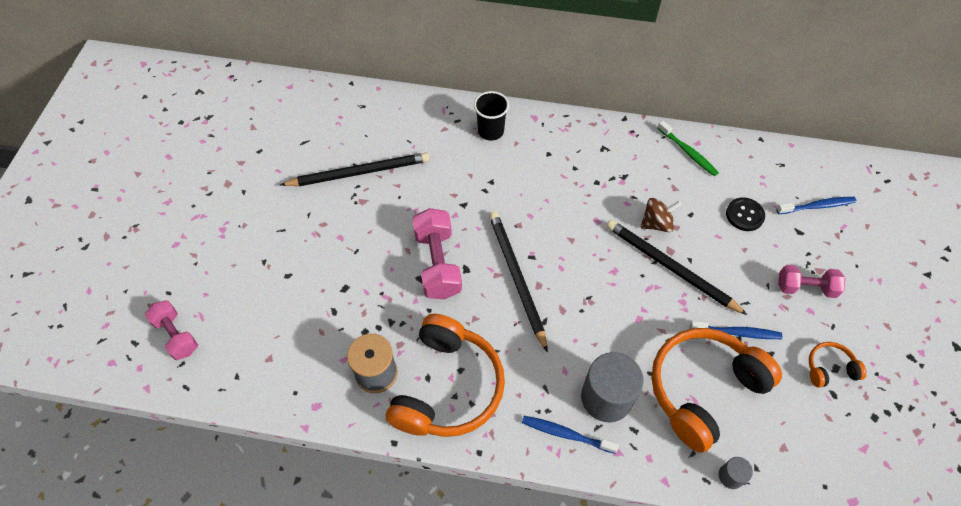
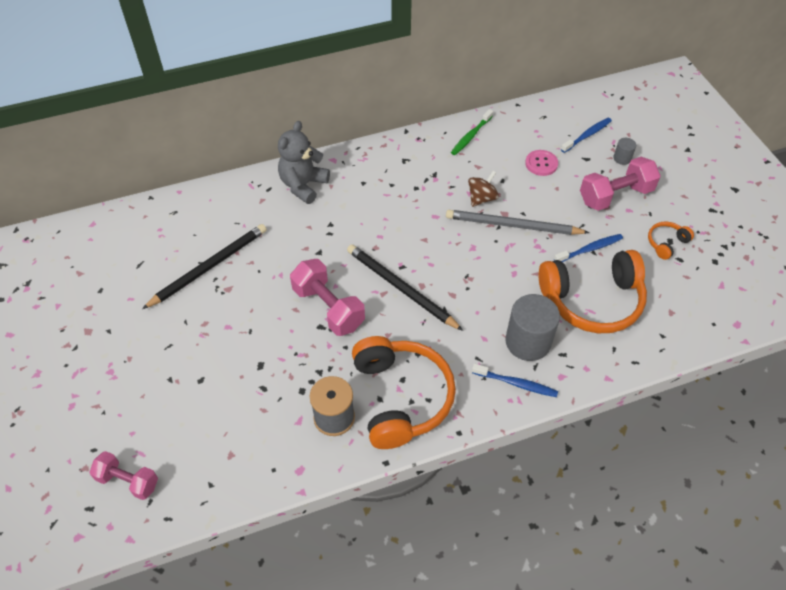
camera: 30 degrees left, 5 degrees down
black cup [474,91,509,141] -> grey teddy bear [278,121,330,204]
blue toothbrush [522,416,619,454] -> blue toothbrush turned 150 degrees counterclockwise [472,363,558,397]
black pencil [606,220,747,315] -> grey pencil [446,210,590,235]
orange headphones [651,328,782,453] -> orange headphones turned 120 degrees counterclockwise [539,250,647,333]
green toothbrush [657,120,719,176] -> green toothbrush turned 105 degrees clockwise [451,109,493,155]
grey cylinder [719,457,753,489] -> grey cylinder moved to [613,138,636,165]
black button [726,197,765,231] -> pink button [525,150,558,176]
pink dumbbell [778,265,846,298] -> pink dumbbell [580,157,661,211], size x1.53

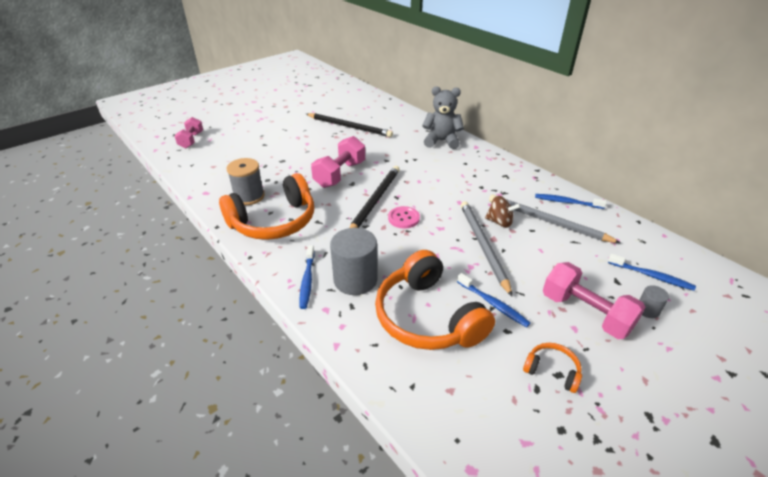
camera: 70 degrees right, 15 degrees down
green toothbrush [451,109,493,155] -> blue toothbrush [535,194,607,209]
pink button [525,150,558,176] -> pink button moved to [388,206,420,228]
none -> grey pencil [489,195,621,243]

